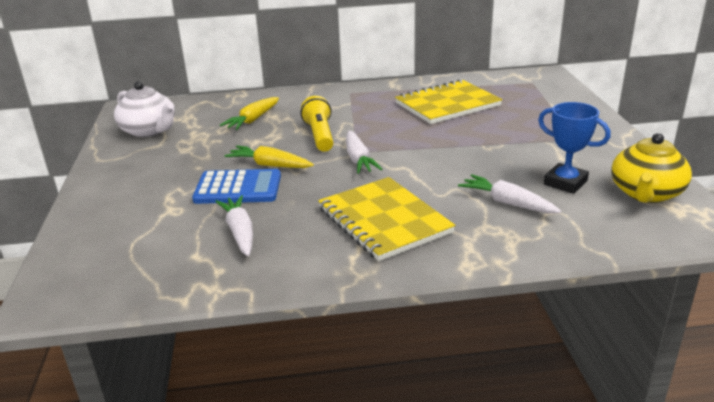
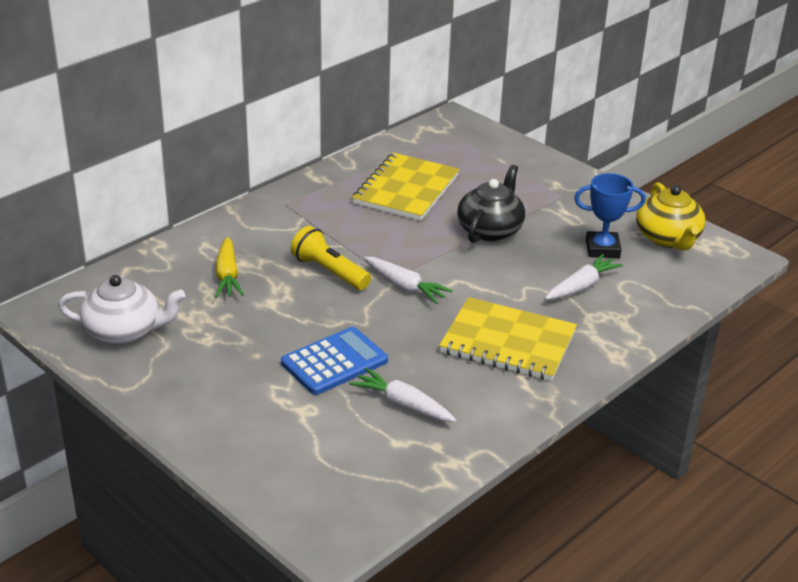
camera: 40 degrees left, 5 degrees up
yellow carrot [224,146,314,168] -> none
white carrot [458,174,562,214] -> white carrot turned 135 degrees clockwise [545,254,623,300]
none -> black teapot [457,165,525,243]

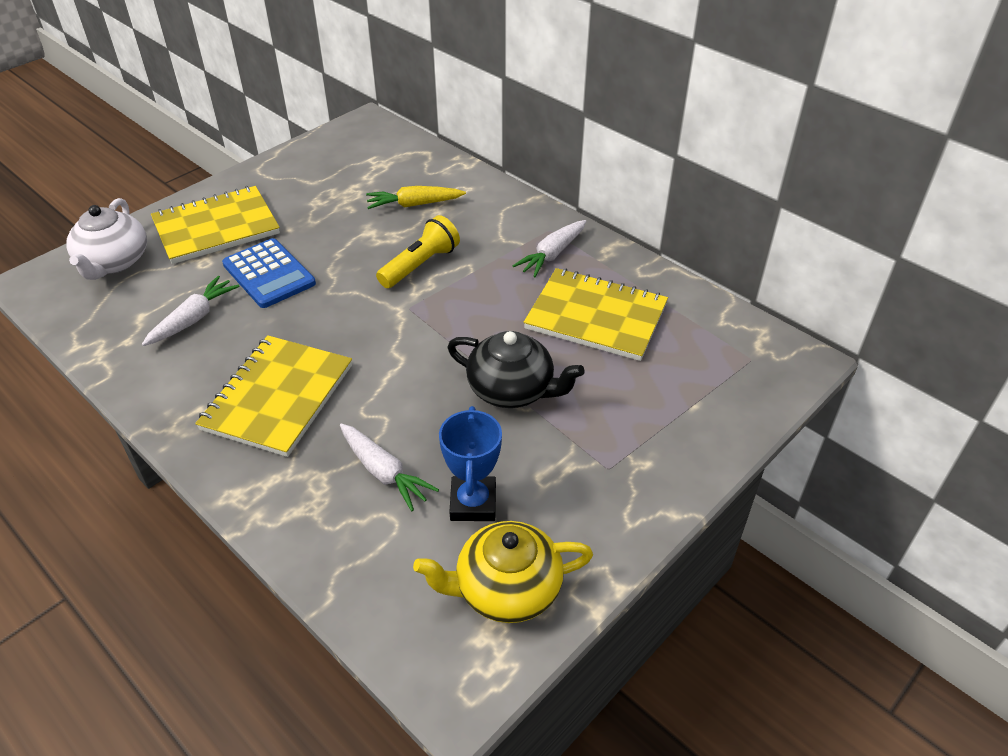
camera: 90 degrees right, 10 degrees up
white teapot [58,275,185,344] -> white teapot moved to [66,198,147,280]
white carrot [364,257,453,304] -> white carrot moved to [512,220,586,277]
none -> yellow notebook [151,186,280,264]

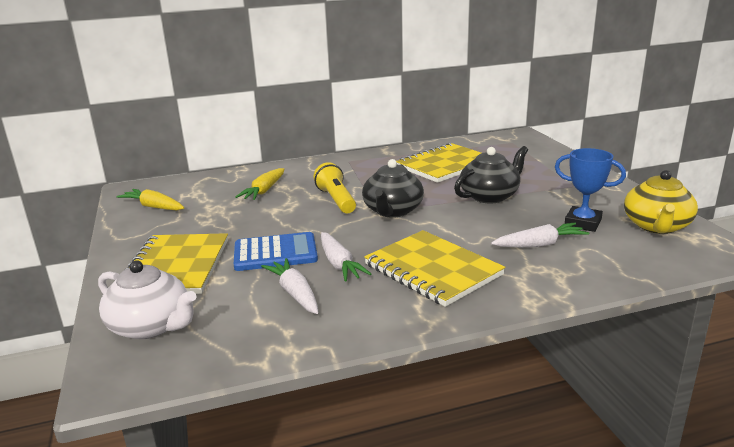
camera: 60 degrees left, 20 degrees down
white carrot [512,220,586,277] -> white carrot moved to [321,232,371,282]
none -> yellow carrot [117,189,184,210]
none -> black teapot [362,159,424,218]

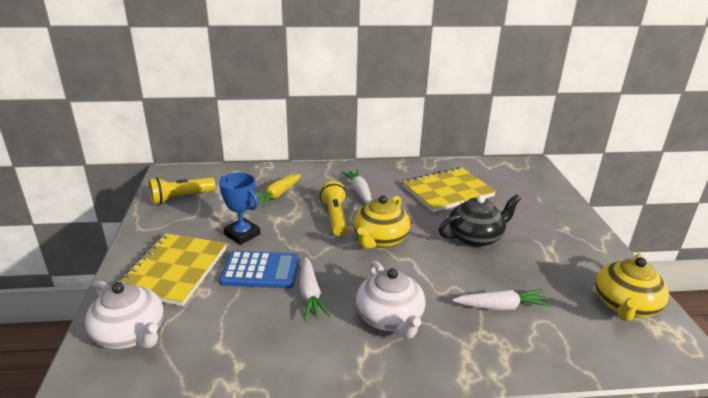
camera: 10 degrees right, 5 degrees up
yellow carrot [117,189,184,210] -> yellow flashlight [148,177,216,205]
white carrot [261,258,318,314] -> white carrot moved to [341,170,372,204]
black teapot [362,159,424,218] -> yellow teapot [353,195,410,249]
yellow notebook [364,230,505,307] -> white teapot [356,261,426,339]
blue trophy [555,148,626,232] -> blue trophy moved to [219,172,260,245]

